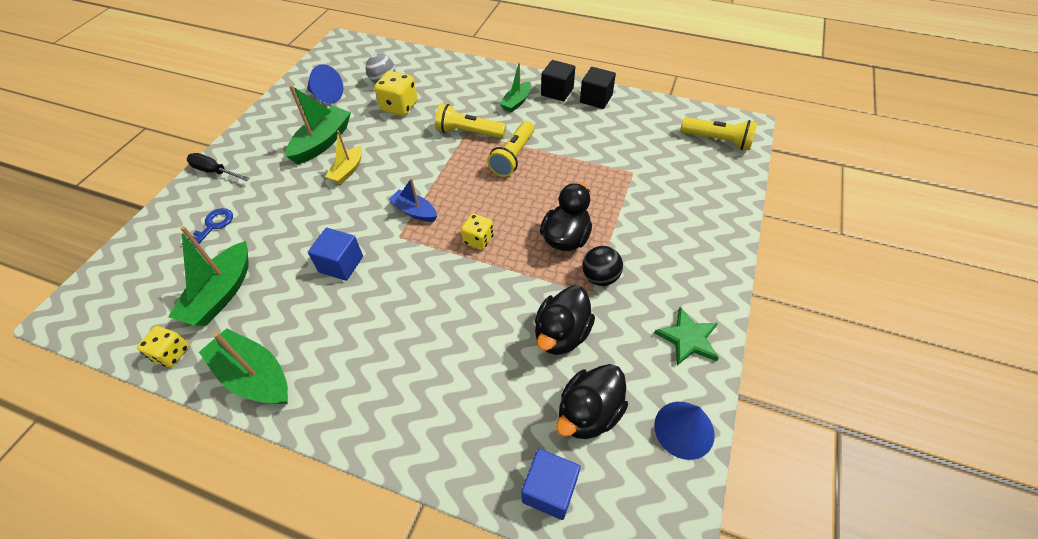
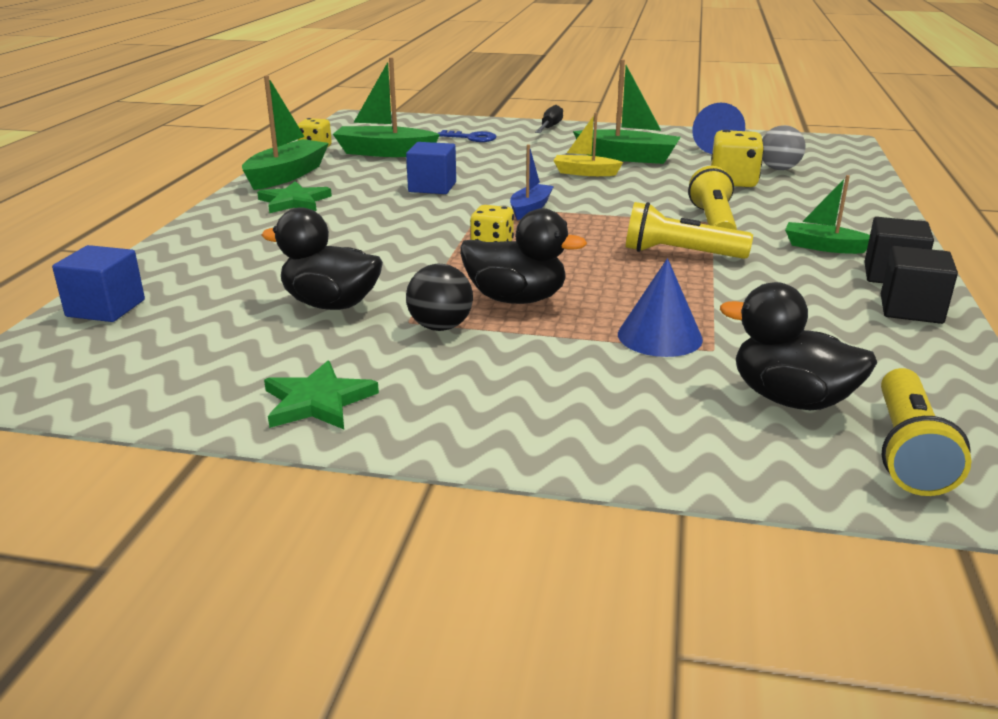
camera: 80 degrees right, 25 degrees down
black duck [556,364,628,439] -> black duck moved to [720,282,877,410]
blue cone [654,402,715,460] -> blue cone moved to [618,258,703,357]
none -> green star [257,181,332,213]

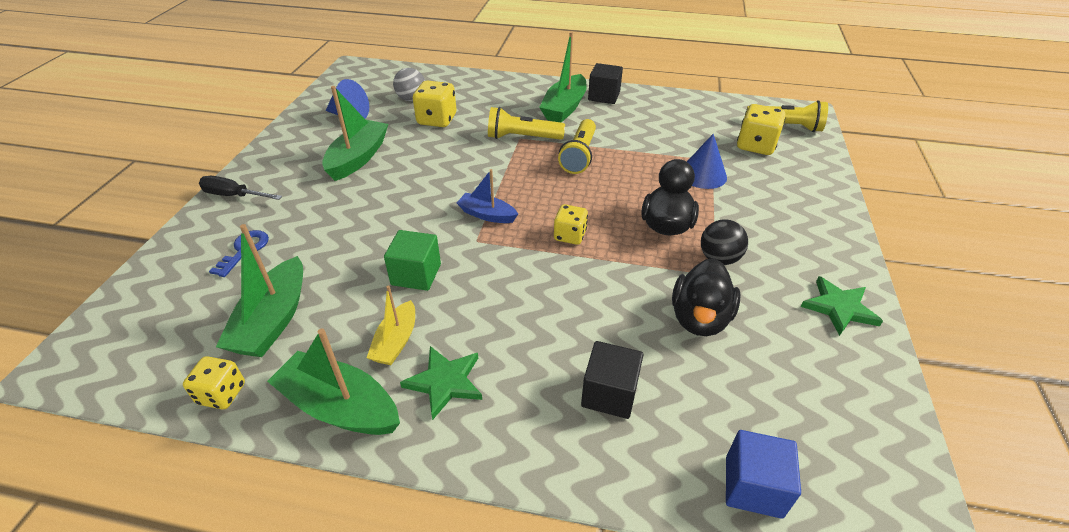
camera: 90 degrees left, 15 degrees up
blue cube [406,142,456,194] -> green cube [384,230,441,291]
yellow boat [553,113,623,176] -> yellow boat moved to [367,285,415,365]
black duck [720,282,877,410] -> yellow dice [737,104,785,155]
green boat [785,175,870,254] -> green boat [539,32,587,123], size x1.64
black cube [881,246,958,324] -> black cube moved to [581,341,644,419]

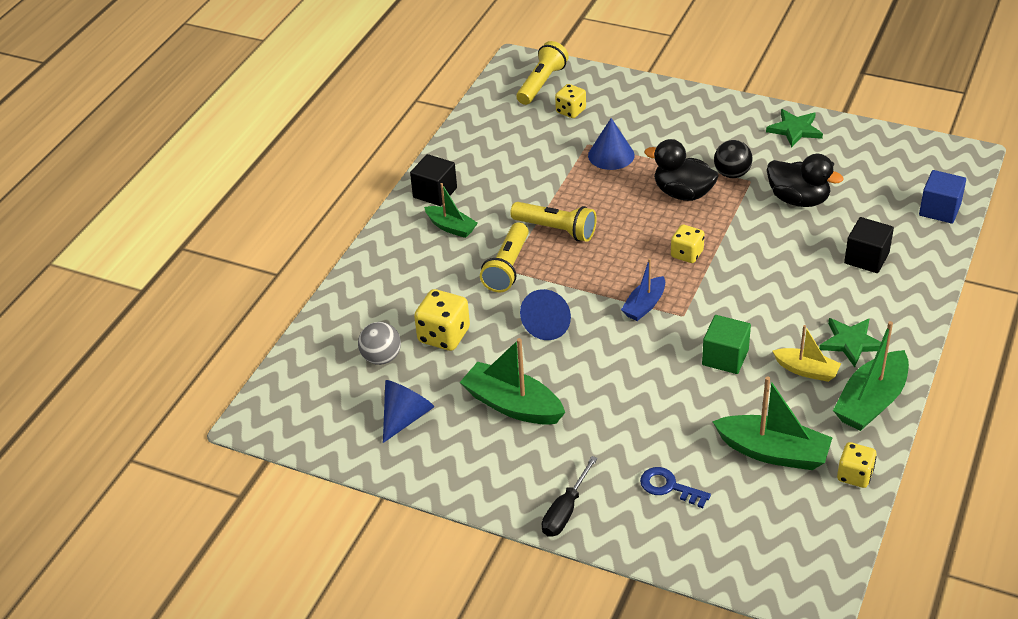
camera: 75 degrees left, 0 degrees up
green boat [539,32,587,123] -> green boat [424,183,478,238], size x0.61
yellow dice [737,104,785,155] -> yellow dice [555,84,586,118], size x0.66
none -> blue cone [520,289,571,340]

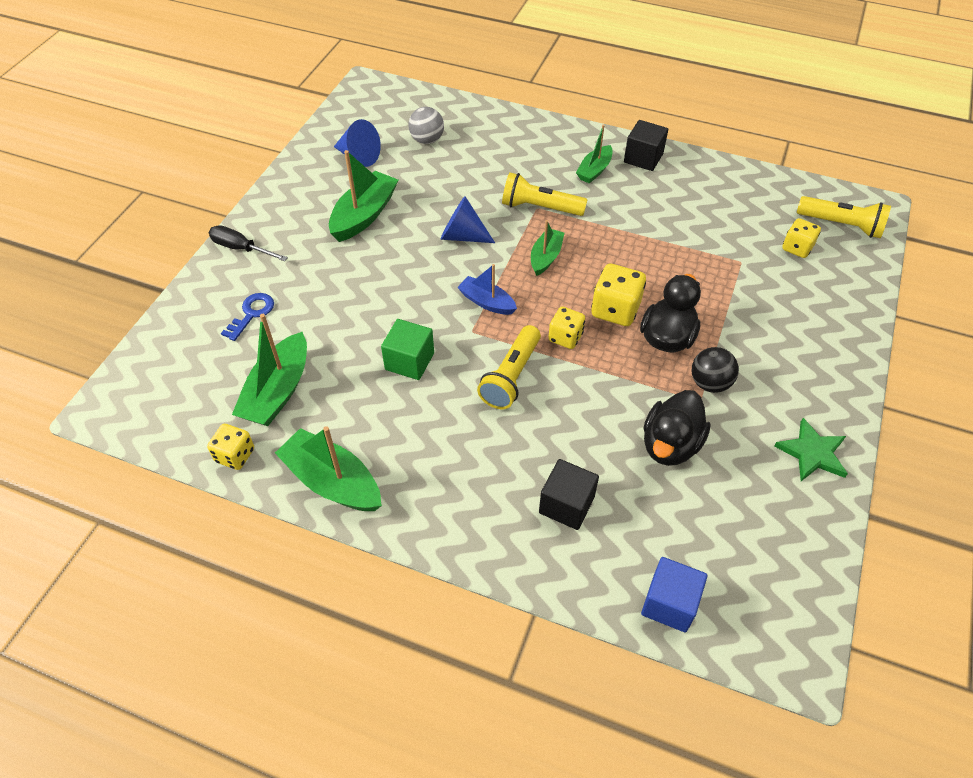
camera: 85 degrees right, 10 degrees up
yellow dice [414,289,470,351] -> yellow dice moved to [591,264,646,326]
yellow flashlight [510,202,597,242] -> yellow flashlight moved to [477,325,541,409]
blue cone [588,118,635,170] -> none
yellow boat [773,325,841,382] -> none
green star [819,318,881,367] -> none
none -> green boat [531,220,564,276]

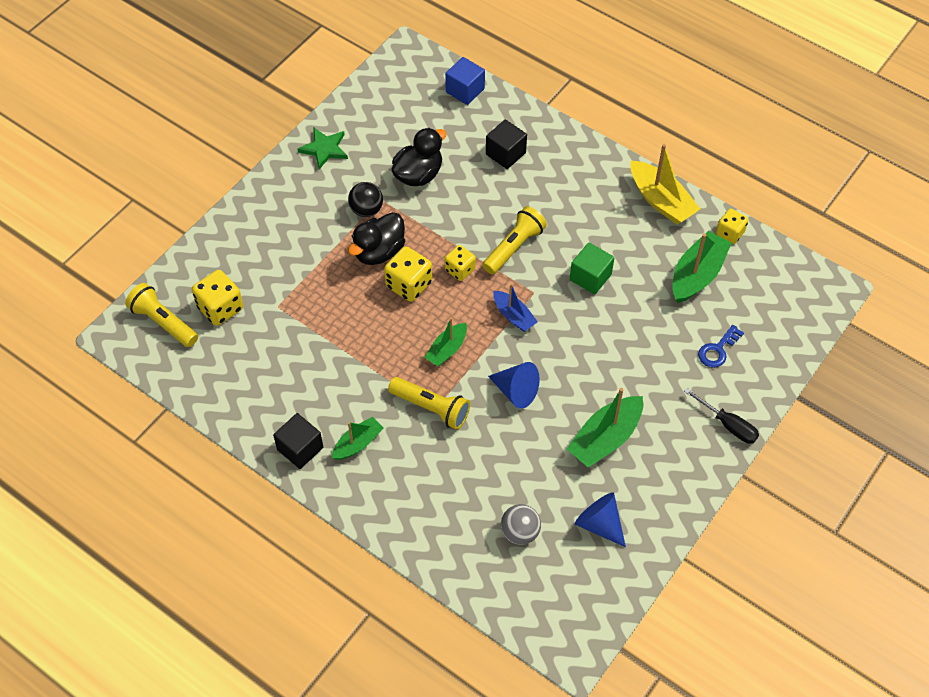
camera: 165 degrees left, 5 degrees up
green boat [275,426,382,511] -> yellow boat [631,144,700,224]
yellow dice [782,218,821,258] -> yellow dice [192,270,243,326], size x1.52

